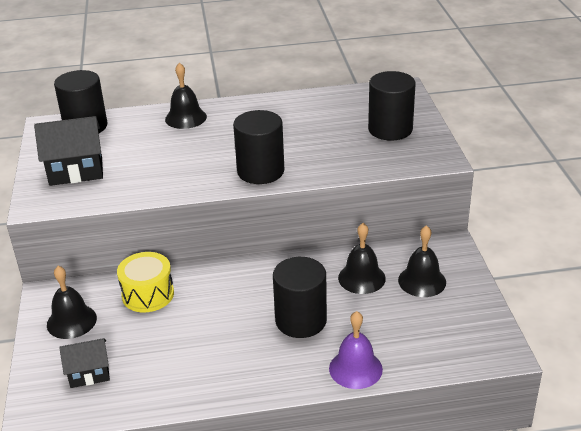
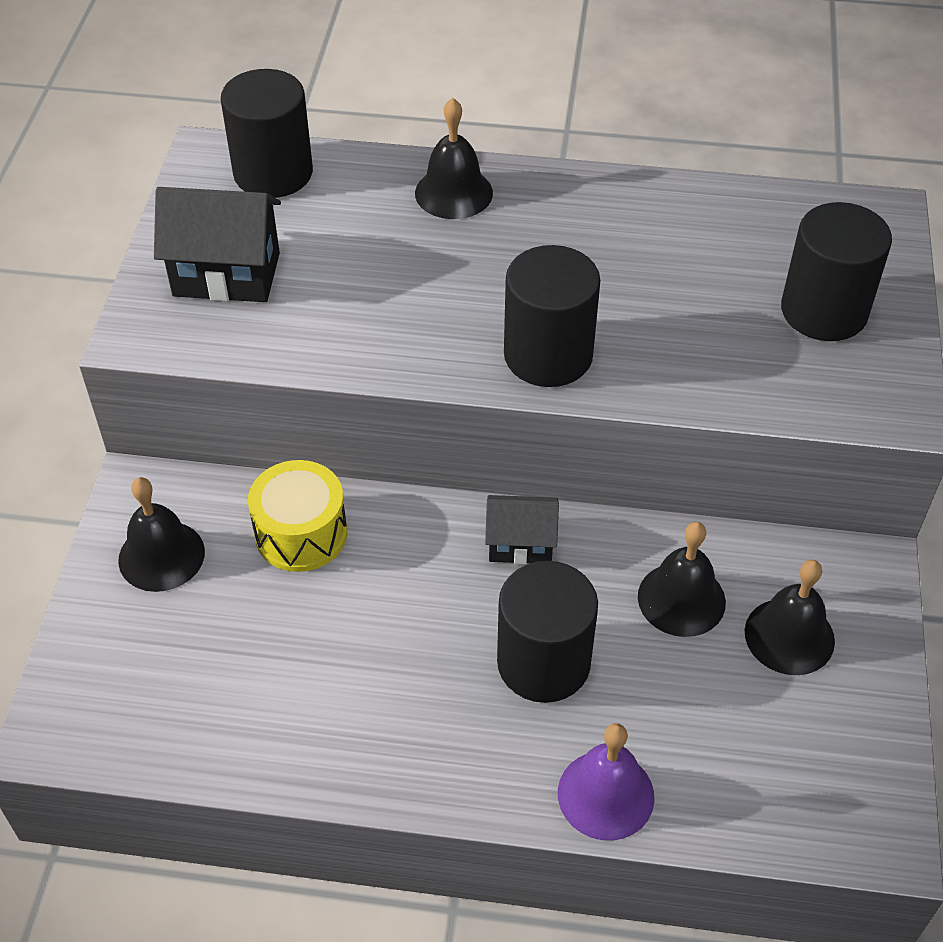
camera: 15 degrees right, 15 degrees up
black house [59,338,110,388] -> black house moved to [485,495,559,564]

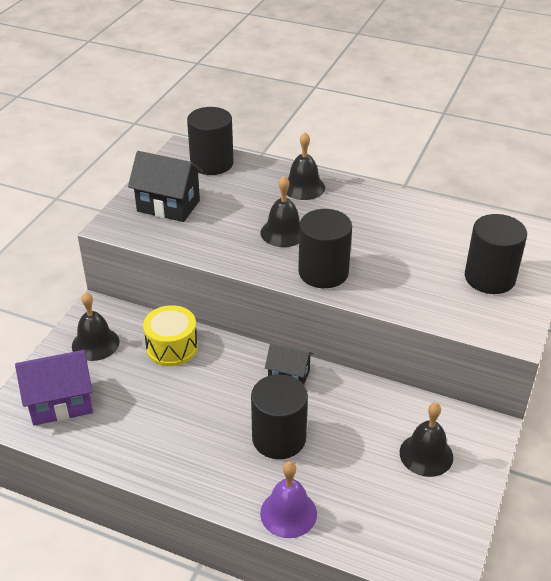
camera: 15 degrees right, 10 degrees down
black bell [638,522,726,637] -> black bell moved to [260,176,300,247]
none -> purple house [15,350,93,426]

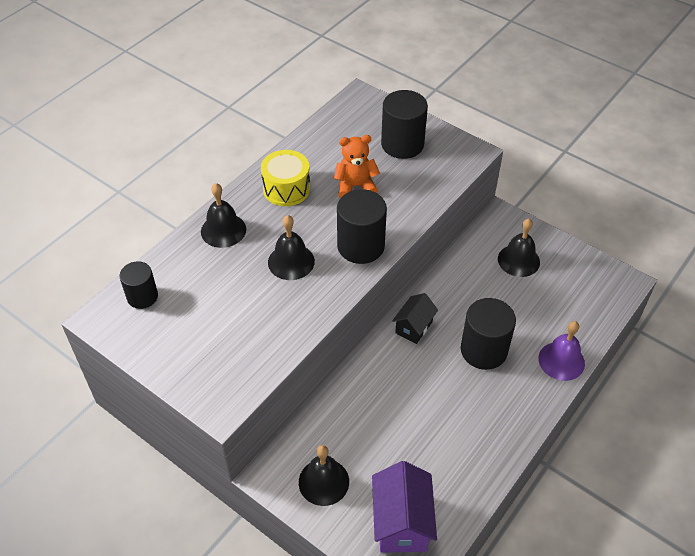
camera: 75 degrees left, 10 degrees up
black house [128,151,203,222] -> none
yellow drum [143,305,198,366] -> yellow drum moved to [261,150,310,206]
black cylinder [187,107,233,175] -> black cylinder [120,261,158,309], size x0.62
none -> orange teddy bear [334,135,380,198]

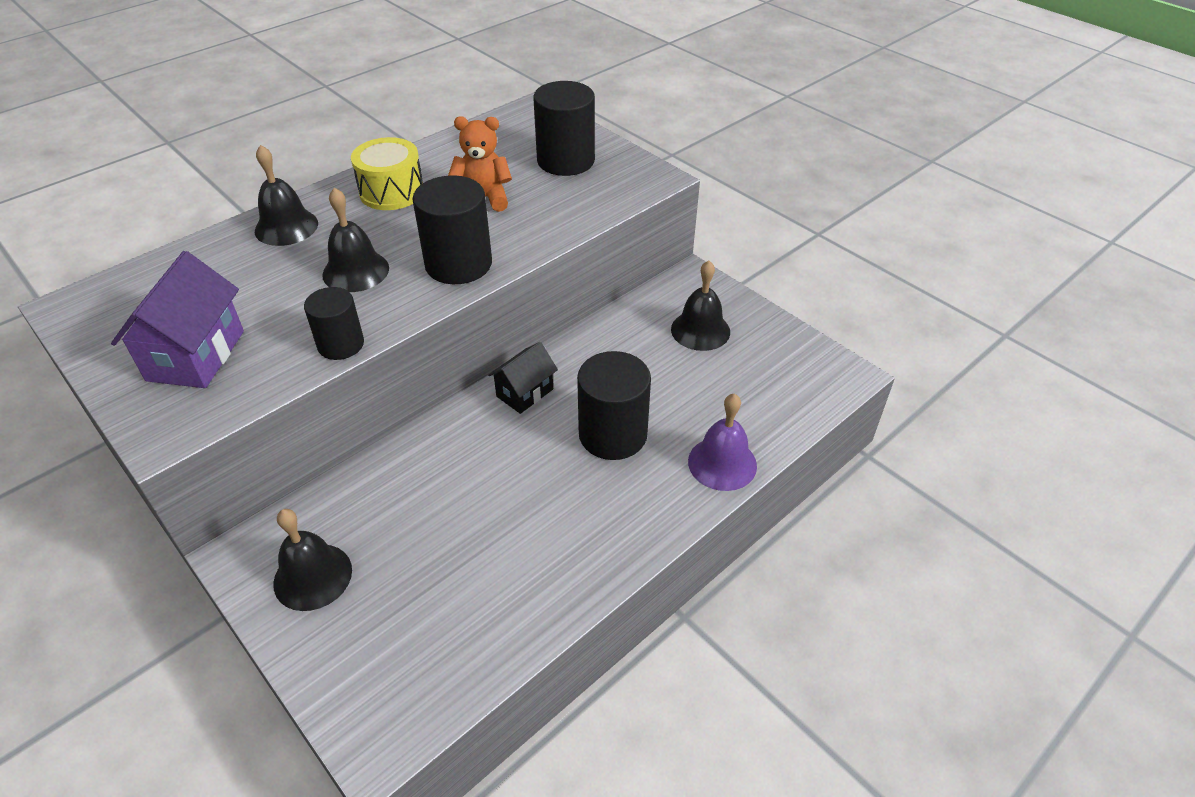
camera: 10 degrees right, 5 degrees down
black cylinder [120,261,158,309] -> black cylinder moved to [304,287,364,360]
purple house [372,461,437,553] -> purple house moved to [111,251,244,388]

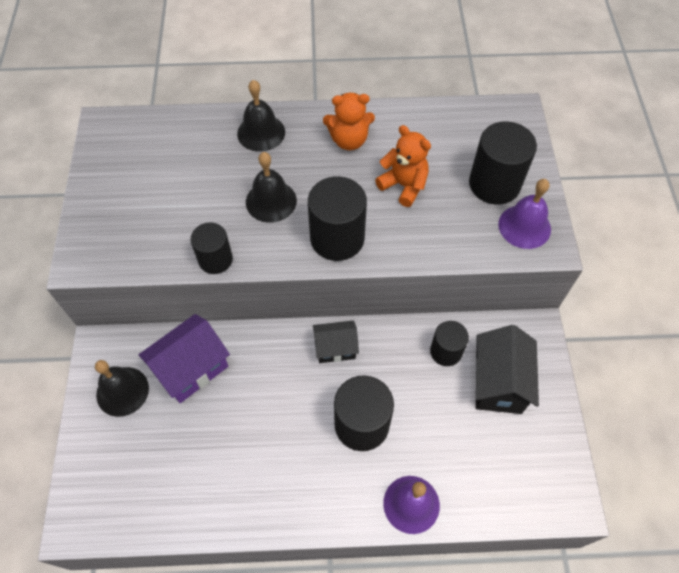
camera: 40 degrees right, 15 degrees up
purple house [111,251,244,388] -> purple house moved to [139,314,230,403]
yellow drum [351,137,423,210] -> orange teddy bear [323,93,375,150]
black bell [671,260,730,351] -> black house [476,325,539,414]
none -> black cylinder [430,321,469,366]
none -> purple bell [498,179,551,249]

